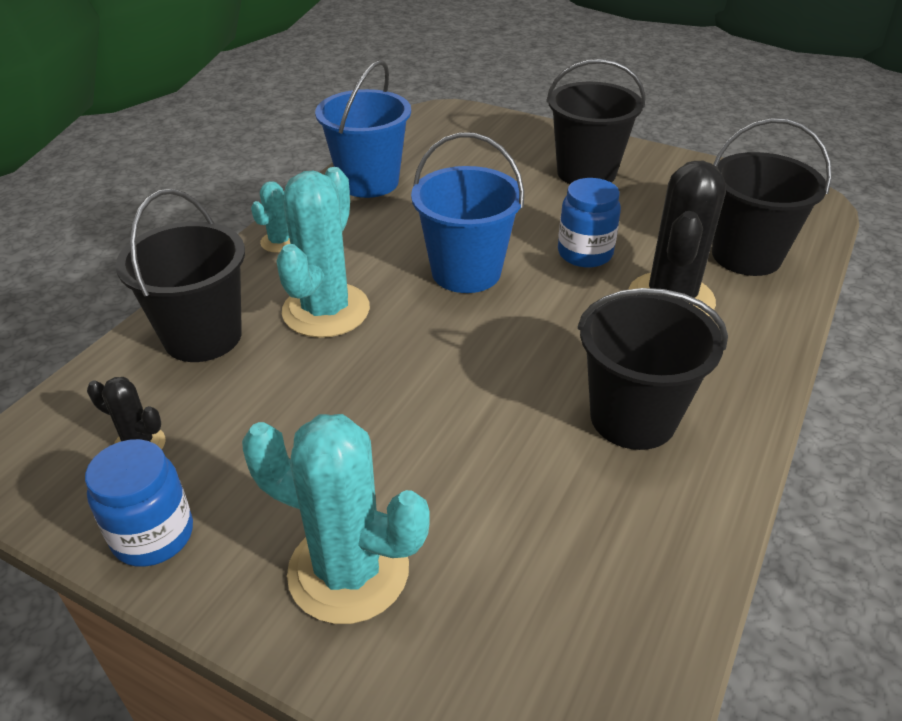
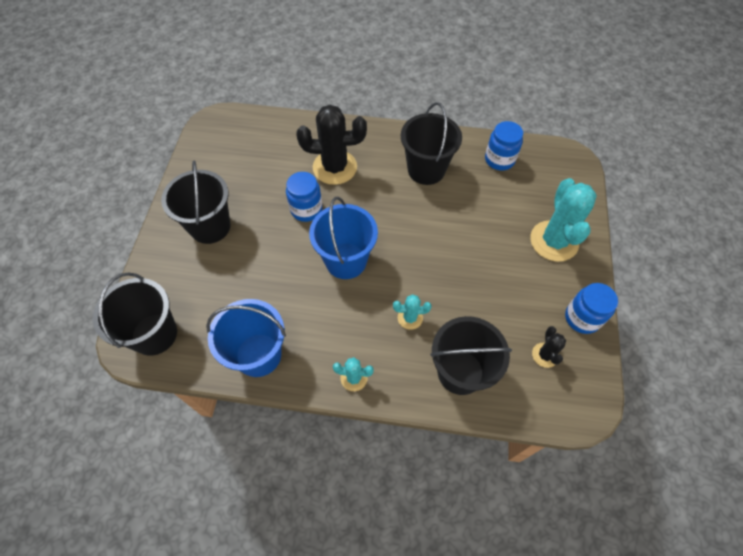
camera: 110 degrees left, 20 degrees up
turquoise cactus [276,167,370,338] -> turquoise cactus [393,294,432,330], size x0.49
black bucket [712,118,832,276] -> black bucket moved to [93,272,177,356]
none -> blue jar [485,121,523,171]

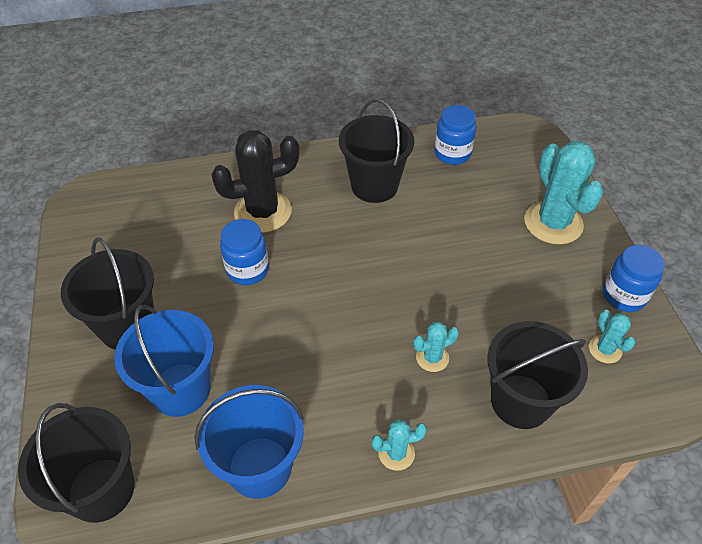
camera: 20 degrees left, 10 degrees down
blue bucket [309,197,378,279] -> blue bucket moved to [114,304,214,417]
black cactus [532,326,566,368] -> turquoise cactus [589,310,636,364]

